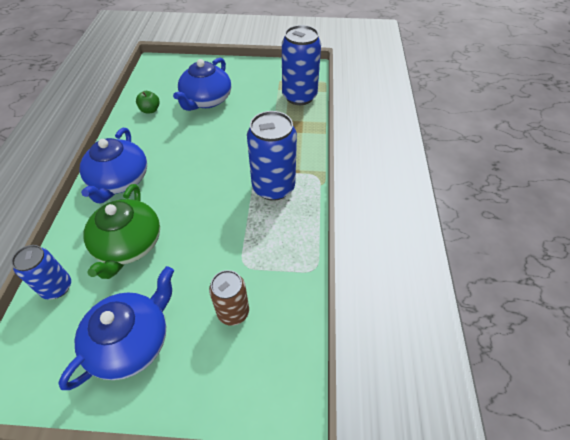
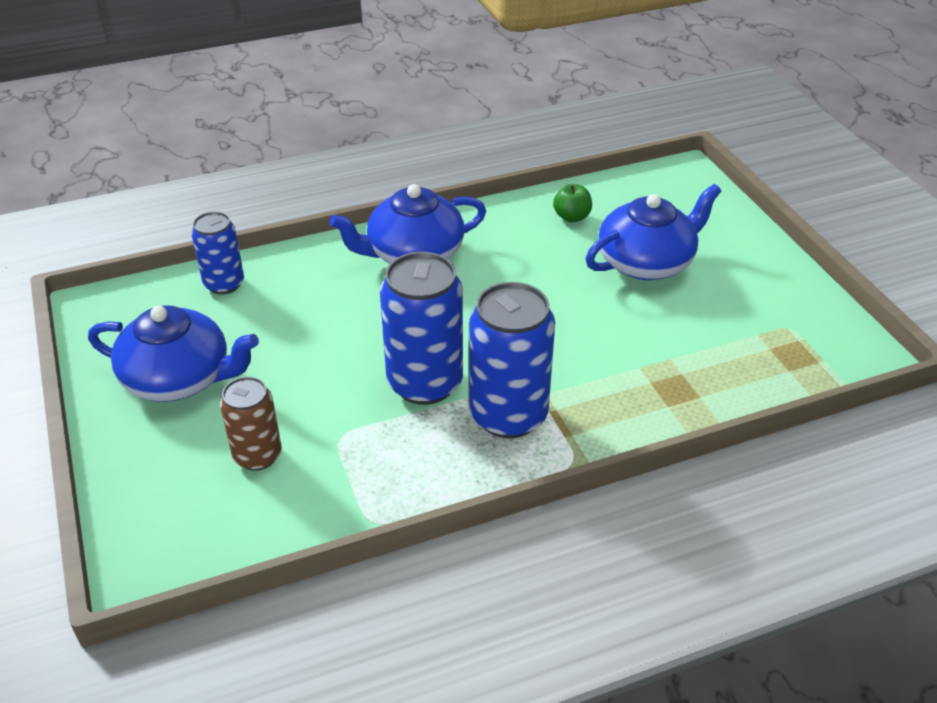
camera: 65 degrees right, 10 degrees down
green teapot [84,184,160,279] -> none
blue teapot [173,58,231,111] -> blue teapot turned 150 degrees clockwise [586,184,721,280]
blue can [282,25,321,105] -> blue can moved to [380,252,463,405]

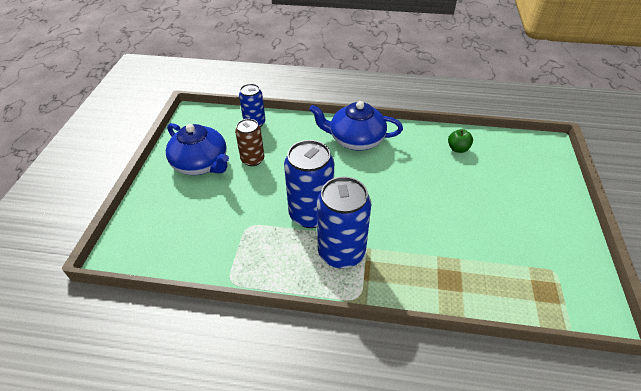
camera: 30 degrees right, 5 degrees up
brown can [220,376,282,471] -> brown can moved to [235,119,264,166]
blue teapot [586,184,721,280] -> none

